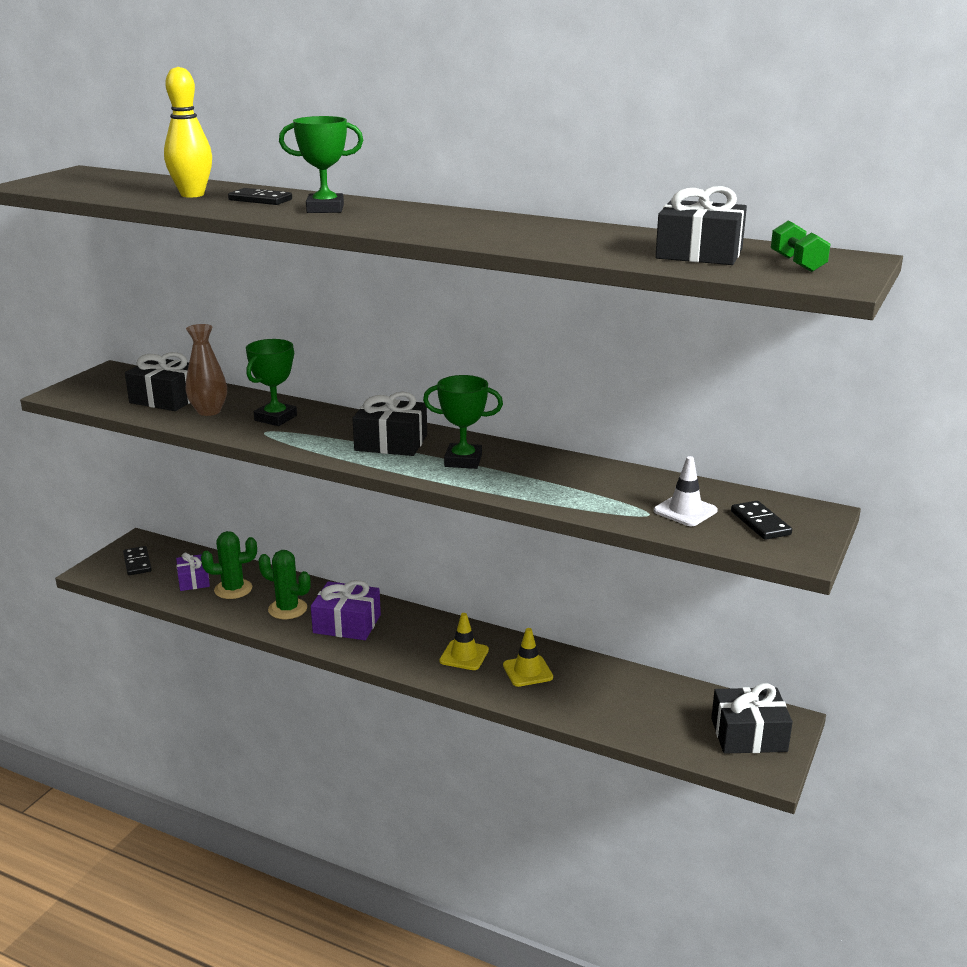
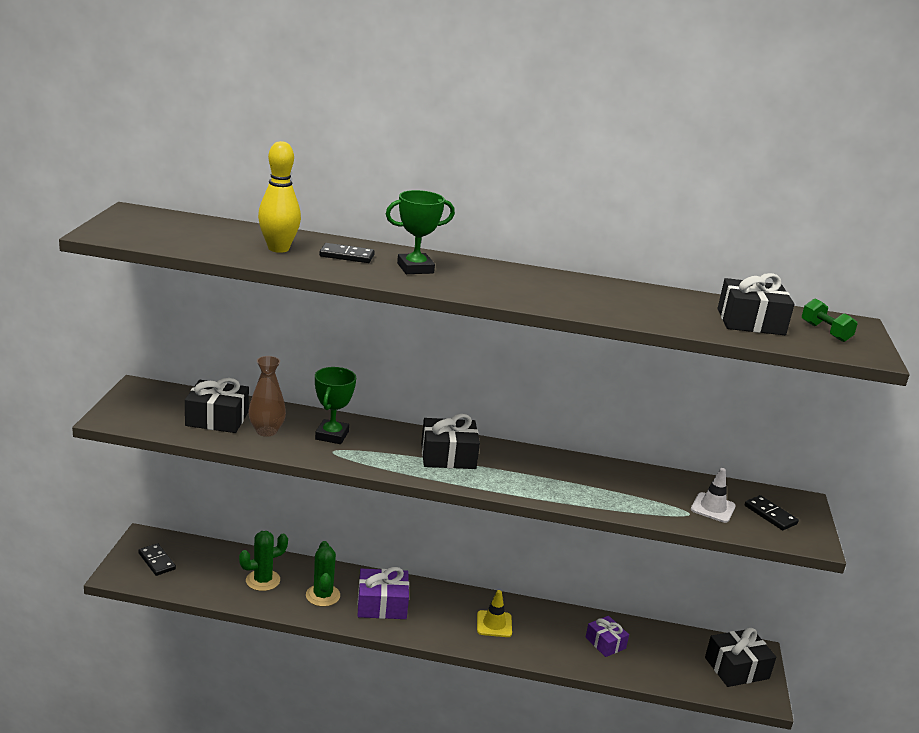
camera: 20 degrees left, 0 degrees up
purple gift [176,553,210,591] -> purple gift moved to [585,616,629,657]
green cactus [258,550,311,619] -> green cactus turned 75 degrees clockwise [306,541,340,607]
green trophy [423,375,503,469] -> none
yellow traffic cone [503,628,553,687] -> none

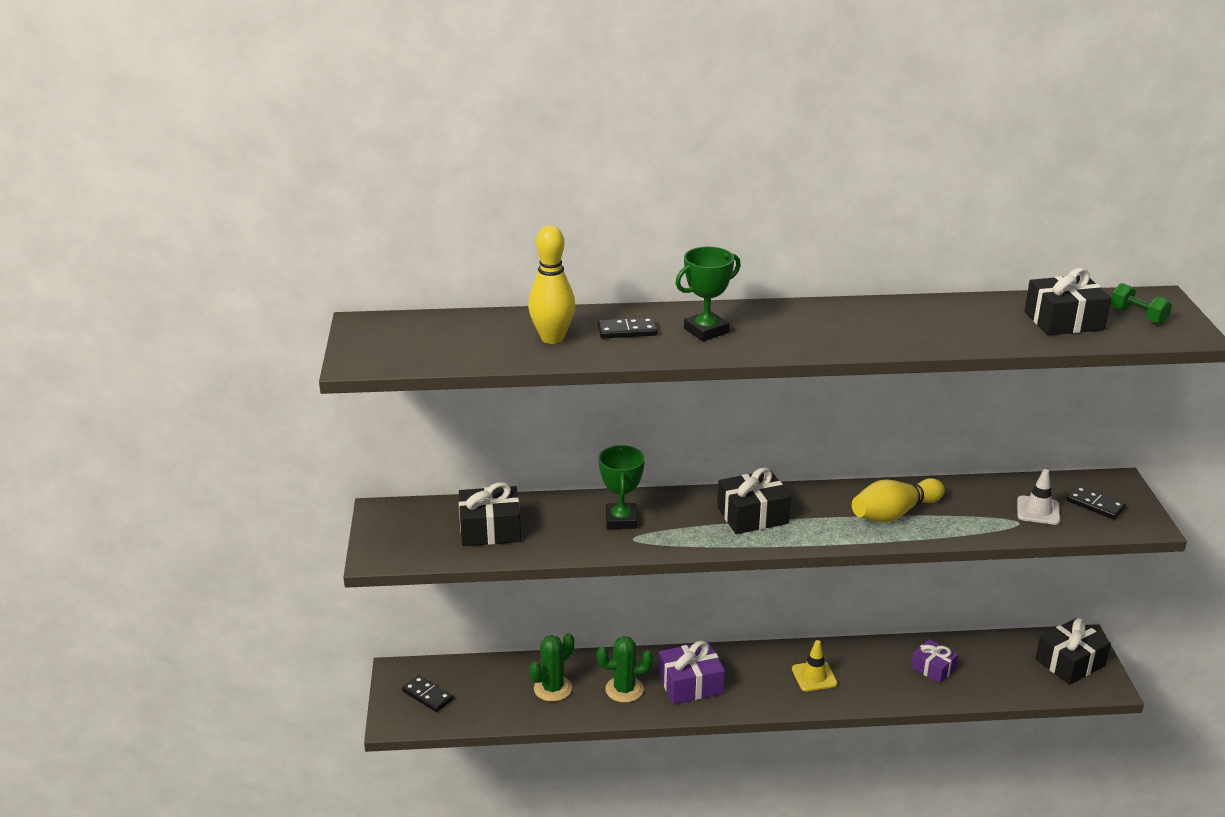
camera: 10 degrees left, 5 degrees up
brown vase [249,356,286,437] -> none
green cactus [306,541,340,607] -> green cactus turned 75 degrees counterclockwise [596,636,653,703]
none -> yellow bowling pin [852,478,945,522]

